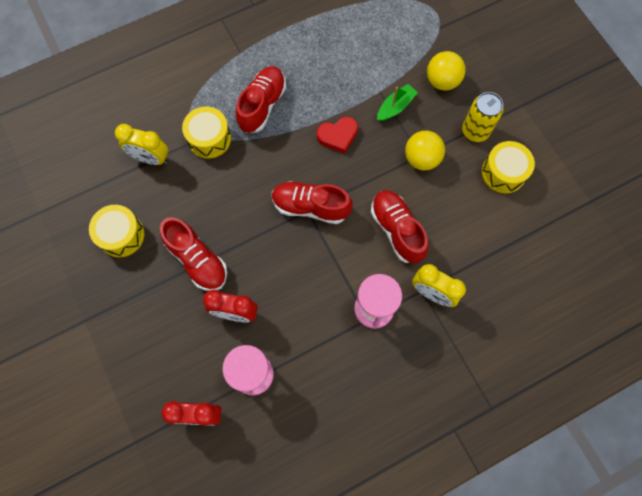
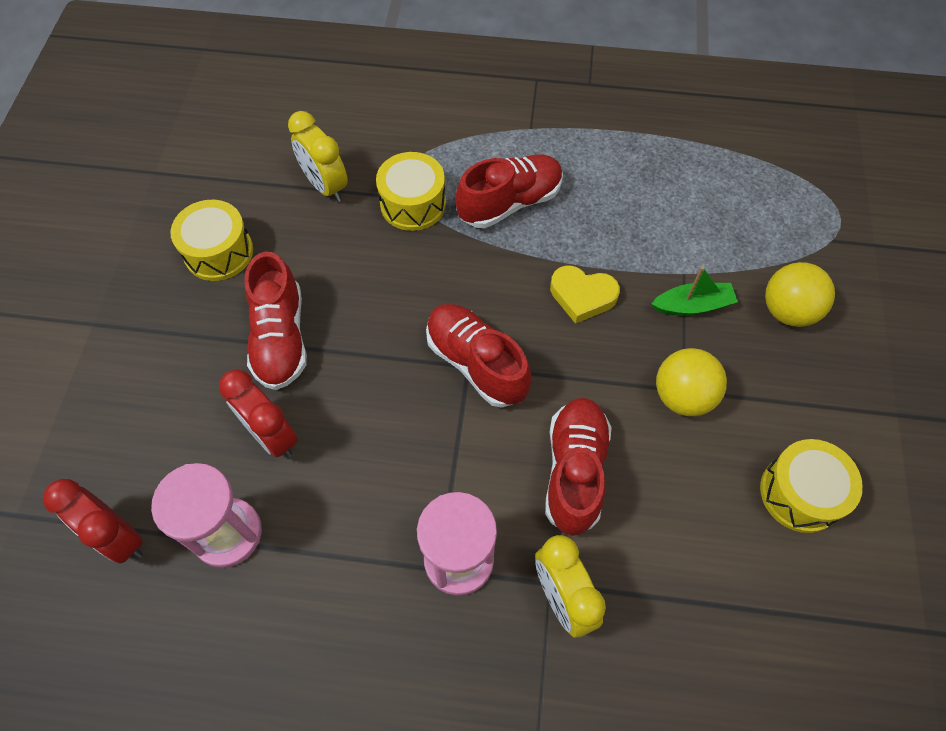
camera: 35 degrees right, 10 degrees down
red heart [317,117,358,154] -> yellow heart [550,265,620,324]
yellow can [462,92,504,142] -> none

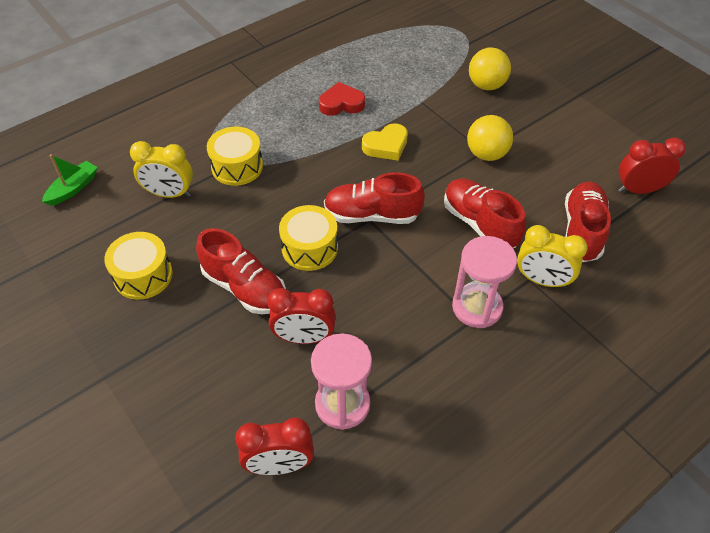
camera: 45 degrees left, 10 degrees down
red shoe [455,154,563,228] -> red shoe moved to [565,182,611,262]
green boat [651,266,738,316] -> green boat moved to [42,154,98,206]
yellow drum [760,439,863,533] -> yellow drum moved to [279,205,338,271]
none -> red heart [319,82,365,116]
none -> red clock [618,137,686,194]

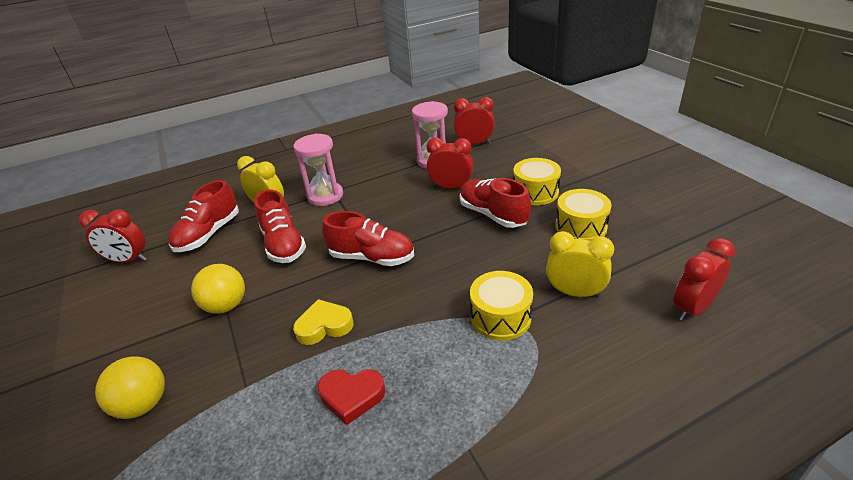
camera: 165 degrees left, 15 degrees down
green boat [42,154,98,206] -> red clock [673,238,735,321]
yellow drum [279,205,338,271] -> yellow drum moved to [513,158,561,205]

